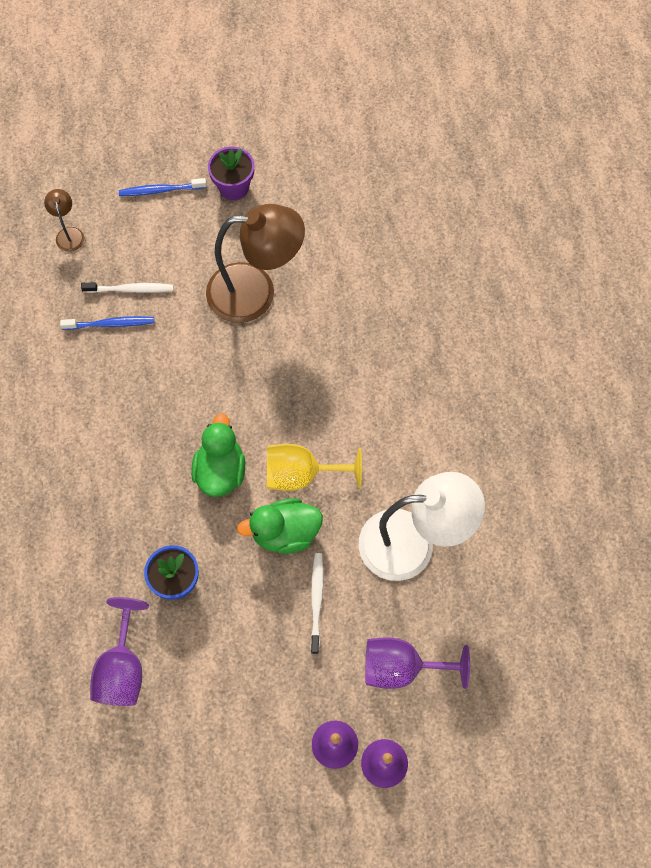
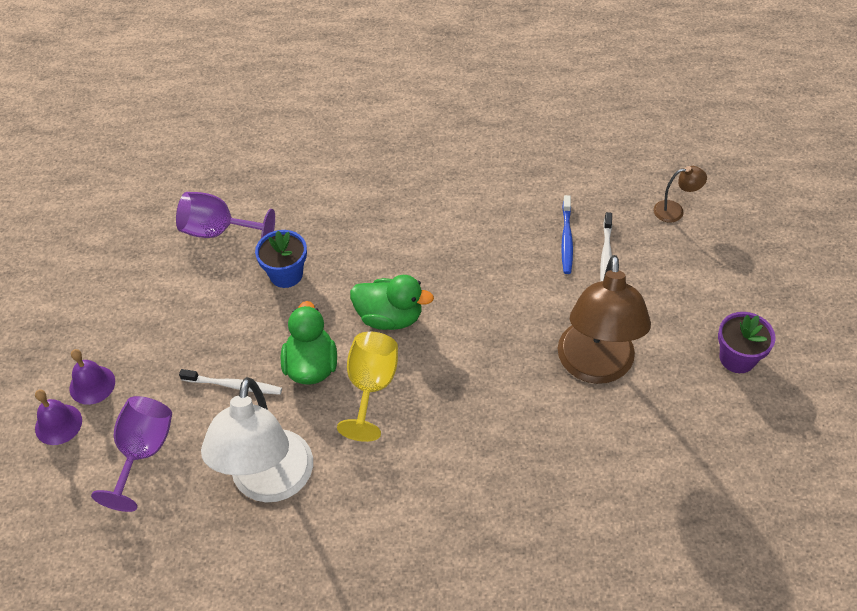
camera: 100 degrees right, 15 degrees down
blue toothbrush [119,178,207,196] -> none

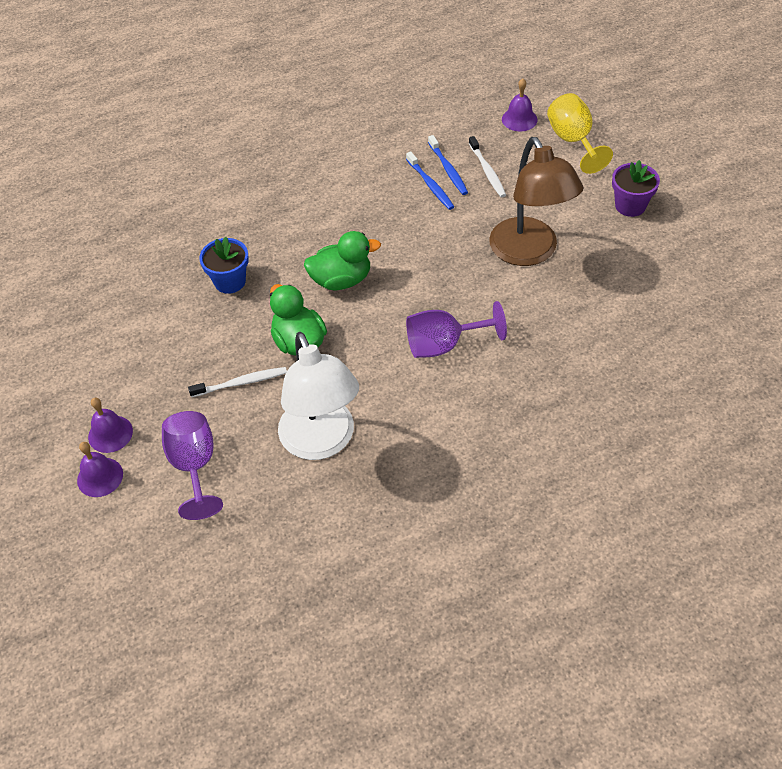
camera: 25 degrees left, 0 degrees up
purple goblet [176,192,275,238] -> purple goblet moved to [406,301,507,358]
yellow goblet [337,332,398,442] -> yellow goblet moved to [547,93,613,174]
brown lamp [653,166,707,223] -> purple bell [502,79,538,132]
none -> blue toothbrush [406,151,454,210]

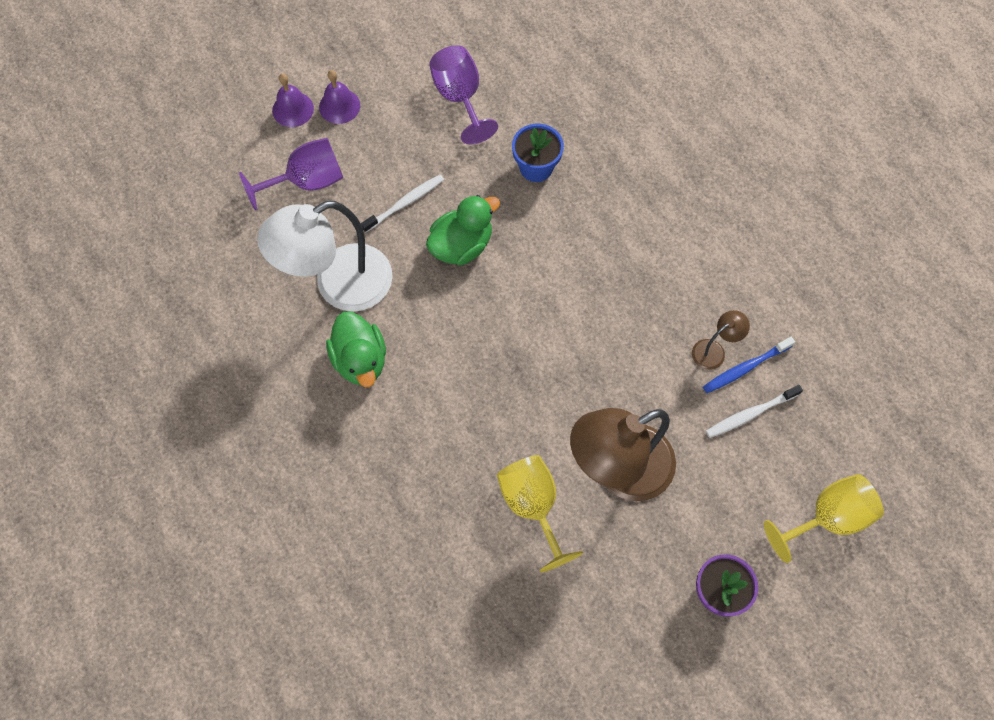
camera: 80 degrees right, 15 degrees up
white toothbrush [188,367,287,397] -> white toothbrush turned 105 degrees counterclockwise [361,174,444,233]
green duck [304,231,381,290] -> green duck moved to [326,311,386,387]
blue toothbrush [406,151,454,210] -> brown lamp [692,310,750,370]
purple goblet [406,301,507,358] -> purple goblet moved to [429,45,498,144]
purple bell [502,79,538,132] -> none
none -> yellow goblet [497,455,583,573]

